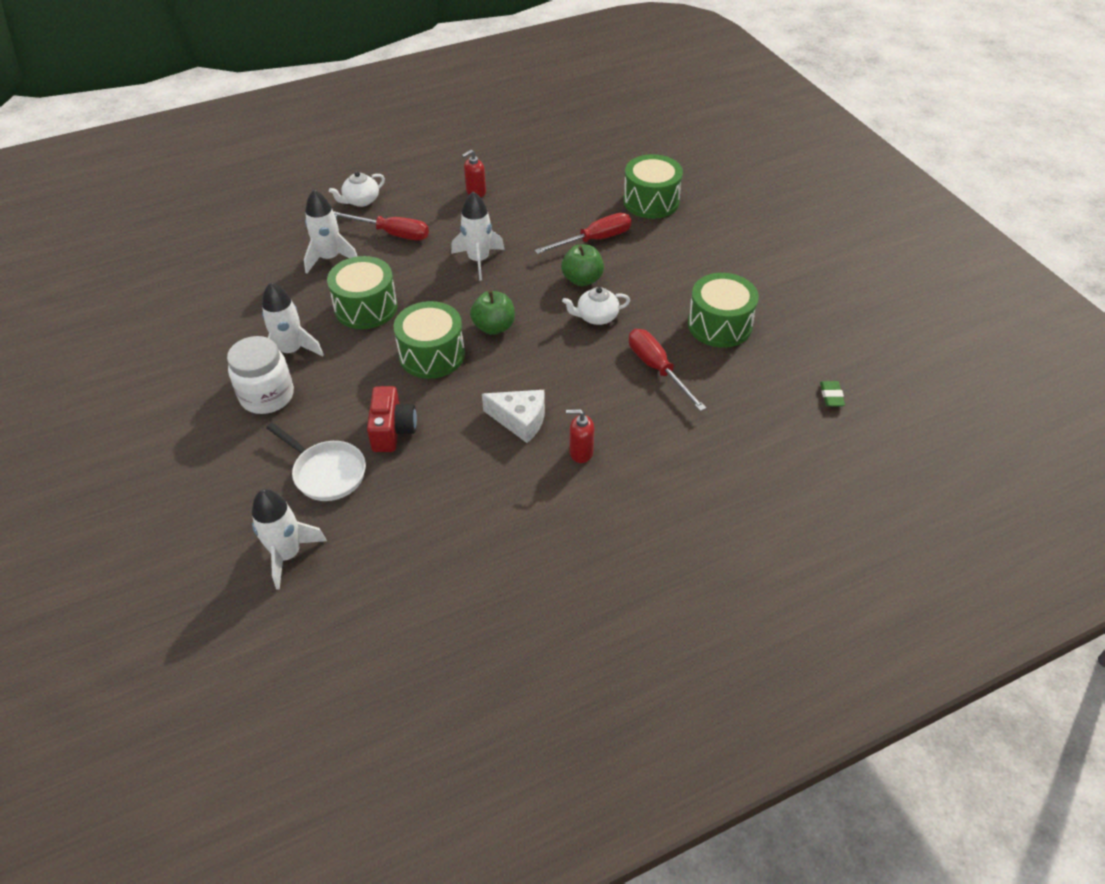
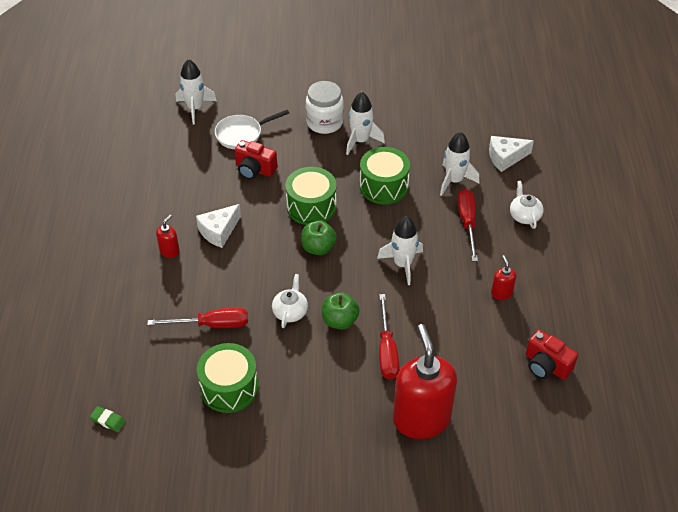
camera: 115 degrees right, 0 degrees up
red screwdriver [333,211,429,241] -> red screwdriver turned 135 degrees clockwise [457,189,478,261]
green drum [623,154,683,219] -> red soap dispenser [393,324,457,439]
none -> white cheese [489,136,534,172]
none -> red camera [526,330,578,380]

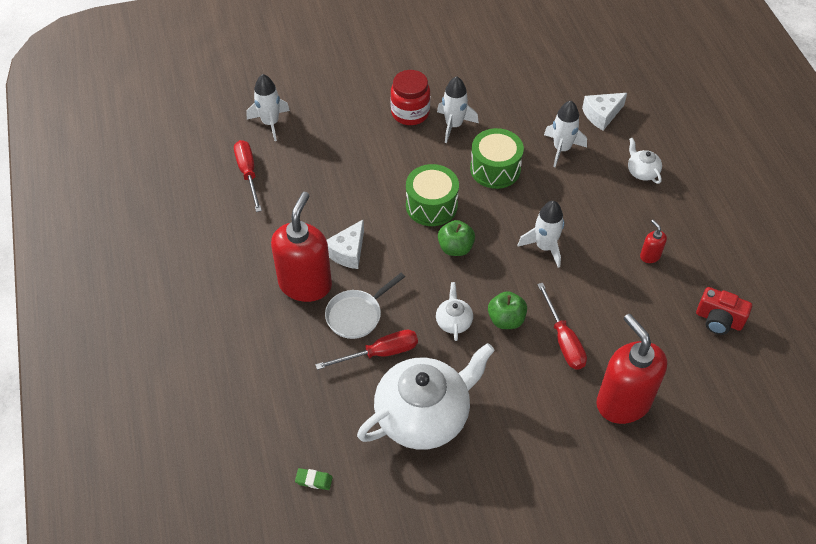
camera: 15 degrees left, 5 degrees up
red soap dispenser [156,215,180,258] -> red soap dispenser [271,192,332,302], size x2.39
green drum [197,343,258,413] -> white teapot [357,343,495,450]
white pan [215,110,289,149] -> white pan moved to [325,273,405,339]
red camera [234,140,277,179] -> none
white jar [306,81,344,134] -> red jar [391,70,430,125]
red screwdriver [457,189,478,261] -> red screwdriver moved to [234,140,262,212]

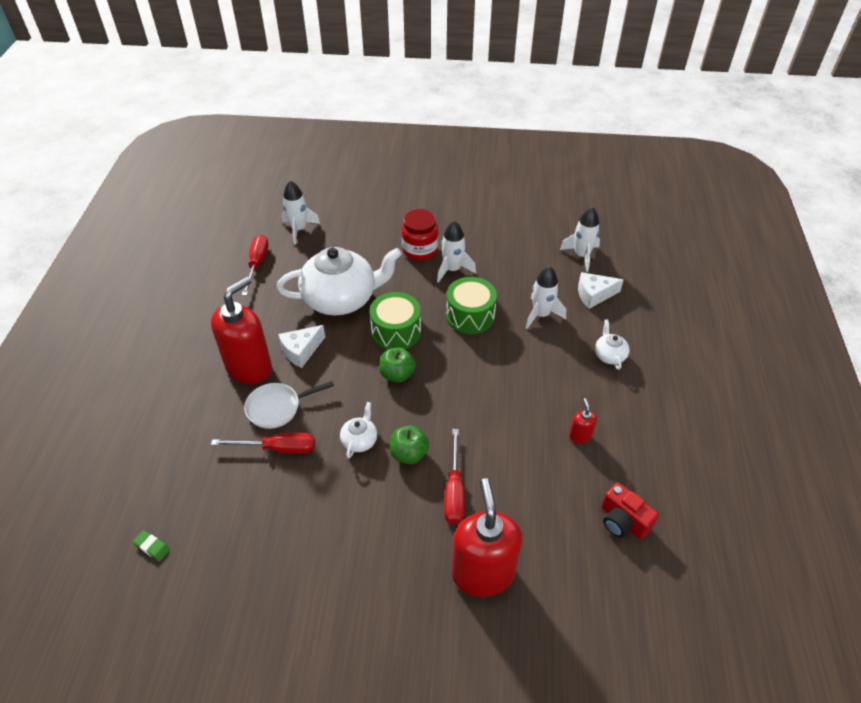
camera: 20 degrees right, 5 degrees down
white teapot [357,343,495,450] -> white teapot moved to [277,247,402,315]
white rocket [518,201,564,268] -> white rocket moved to [560,207,600,272]

